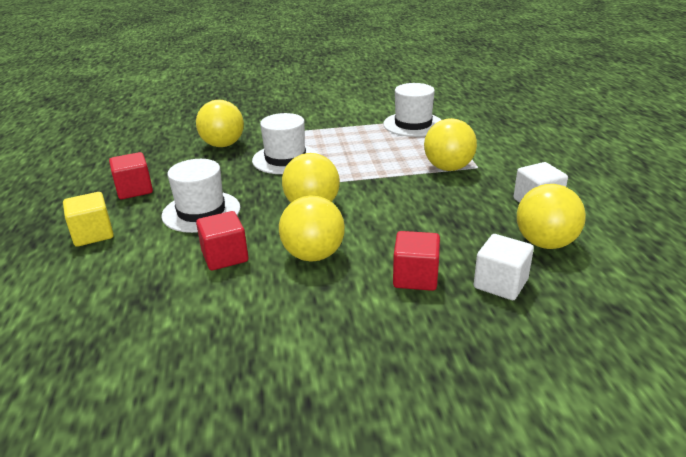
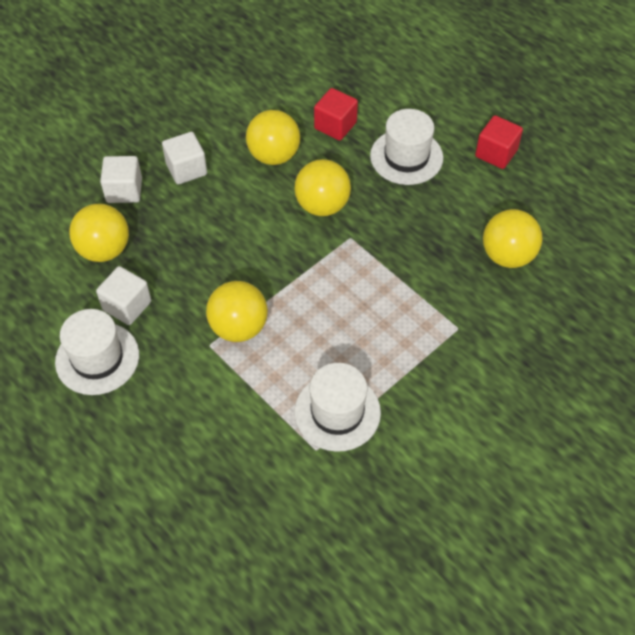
camera: 145 degrees right, 25 degrees up
yellow cube [63,192,114,247] -> none
white hat [252,113,318,174] -> white hat moved to [55,309,139,395]
red cube [393,231,440,291] -> white cube [162,132,207,185]

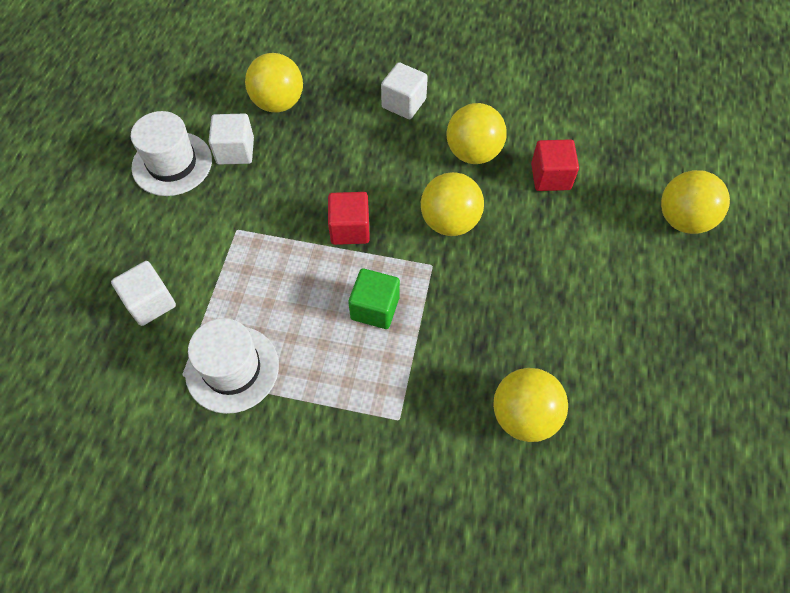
camera: 55 degrees right, 5 degrees up
white cube [100,156,142,203] -> white cube moved to [111,261,176,326]
yellow ball [206,281,268,342] -> yellow ball moved to [661,170,730,234]
white hat [370,109,443,185] -> none
red cube [475,115,523,169] -> red cube moved to [328,192,370,245]
none -> green cube [348,268,400,329]

